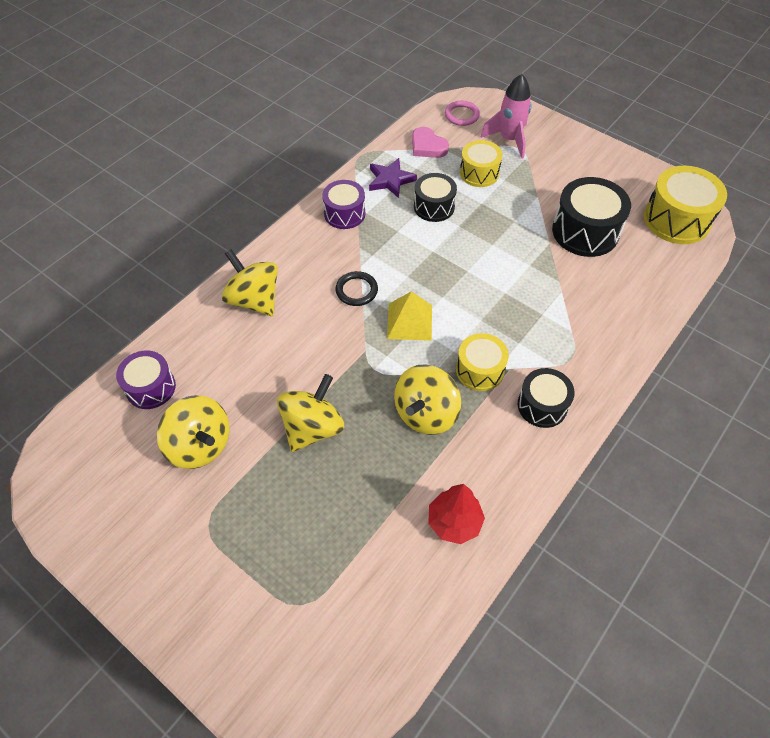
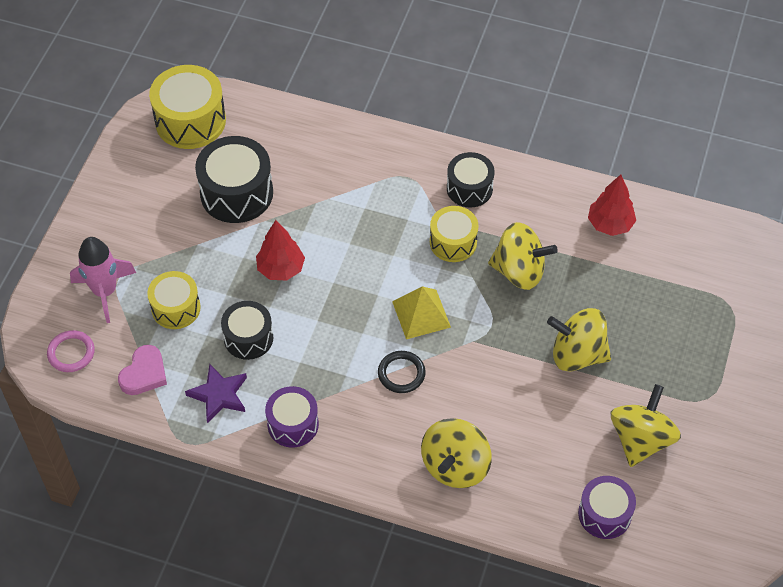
camera: 110 degrees left, 0 degrees up
none -> red tree [256,220,305,280]

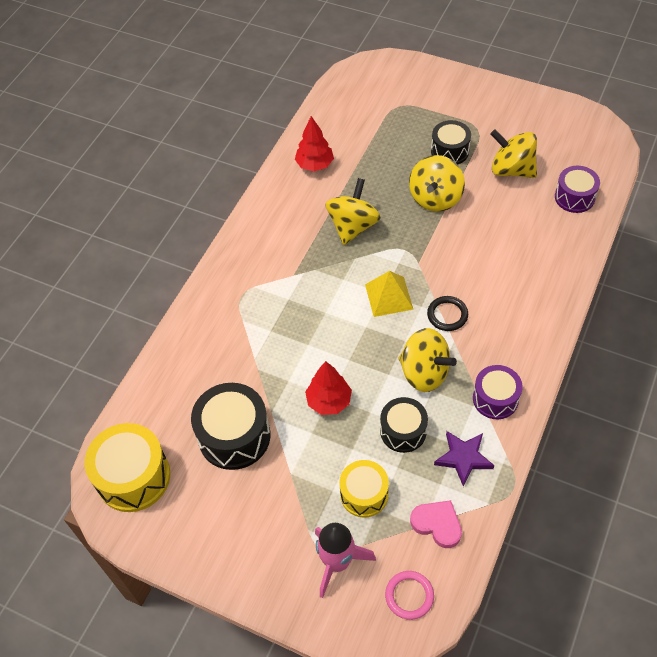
camera: 80 degrees left, 0 degrees up
yellow spinning top [421,418,492,488] -> yellow spinning top moved to [398,328,457,392]
yellow drum [430,206,479,262] -> none
black drum [447,152,495,207] -> black drum moved to [431,120,471,165]

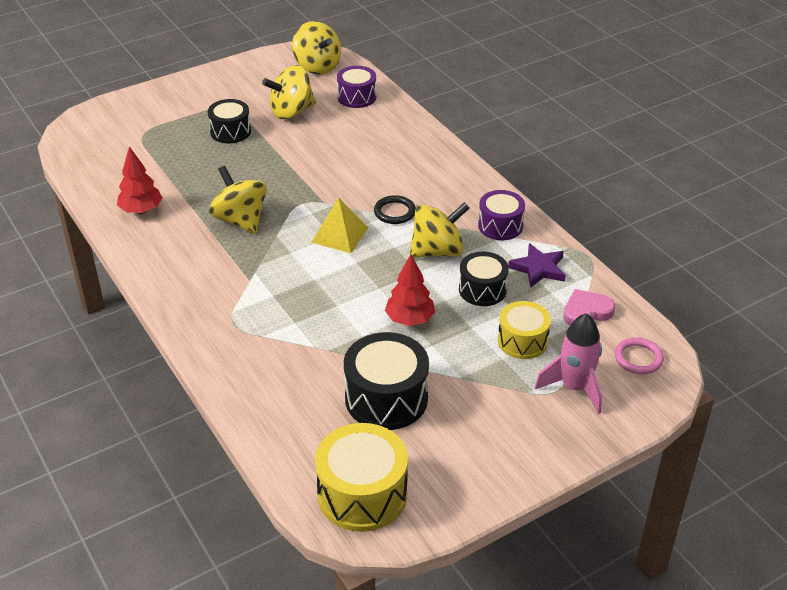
camera: 60 degrees left, 15 degrees down
yellow spinning top [409,155,465,212] -> yellow spinning top moved to [292,21,341,74]

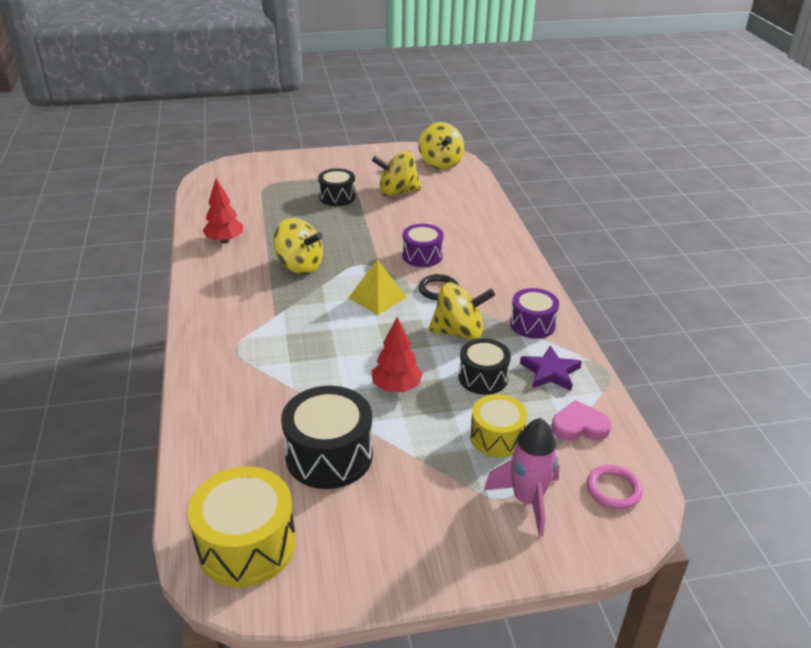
camera: 20 degrees right, 5 degrees down
yellow spinning top [209,166,267,234] -> yellow spinning top turned 135 degrees clockwise [274,218,323,274]
purple drum [337,66,377,108] -> purple drum moved to [402,224,444,267]

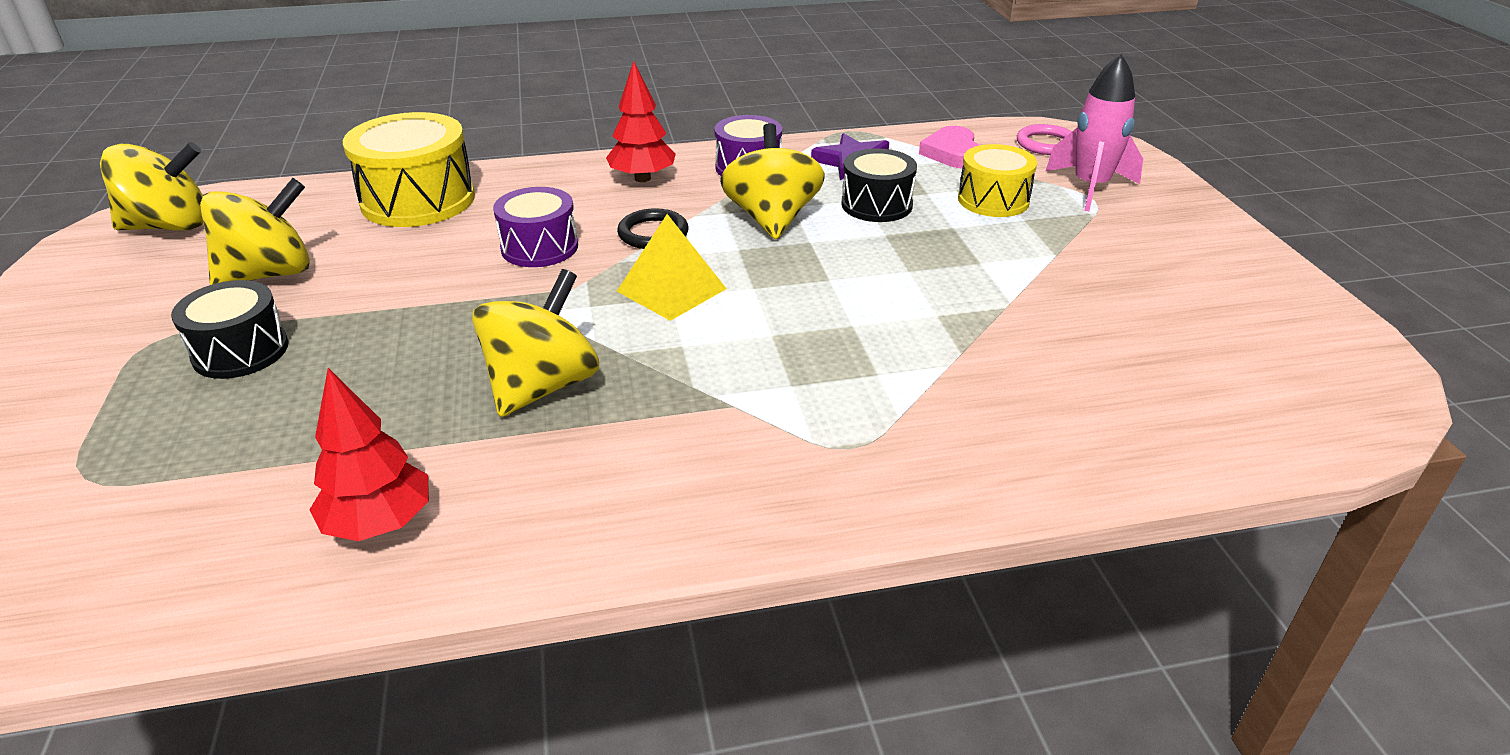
camera: 90 degrees left, 0 degrees up
yellow drum [188,466,296,587] -> yellow drum moved to [343,112,475,227]
black drum [281,386,373,489] -> none
red tree [371,317,423,392] -> red tree moved to [606,61,676,182]
yellow spinning top [372,151,421,196] -> yellow spinning top turned 120 degrees counterclockwise [200,178,310,285]

